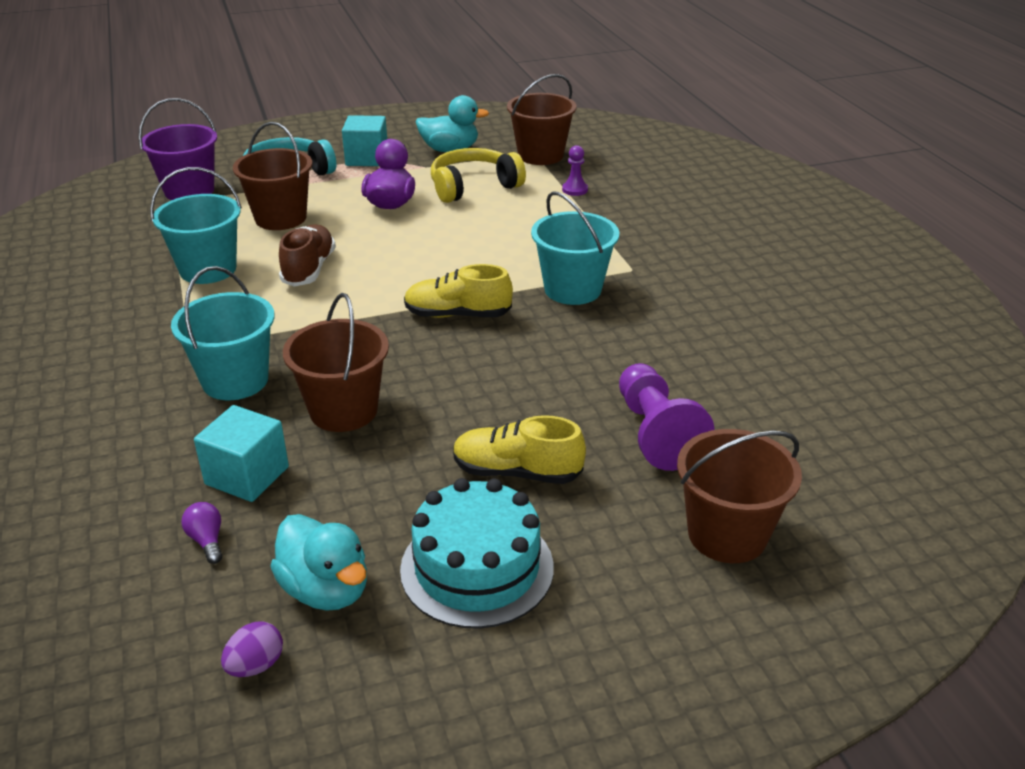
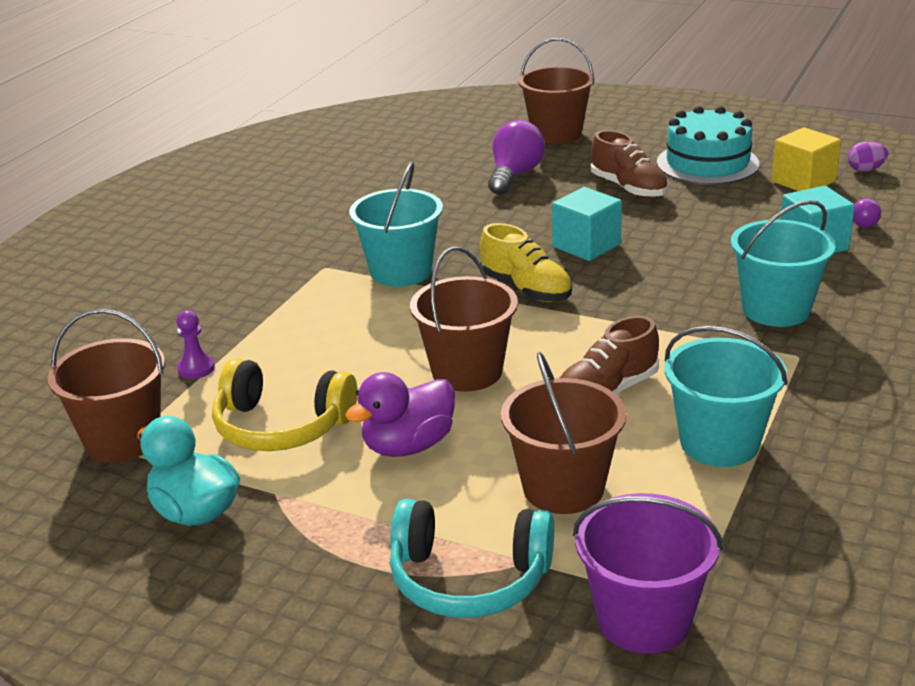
camera: 135 degrees left, 5 degrees down
turquoise duck [270,514,367,611] -> yellow cube [772,127,841,191]
brown bucket [283,293,389,432] -> brown bucket moved to [410,246,518,392]
turquoise cube [342,115,387,166] -> turquoise cube moved to [552,187,622,261]
yellow shoe [453,415,586,484] -> brown shoe [591,130,669,198]
purple pawn [619,363,715,471] -> purple light bulb [488,120,545,195]

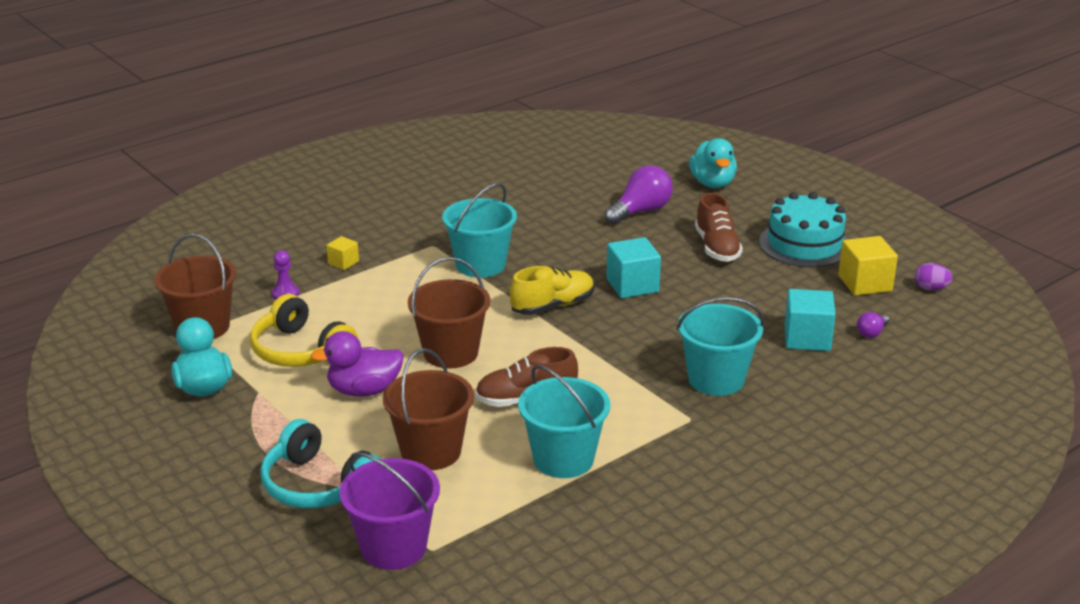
camera: 25 degrees right, 0 degrees up
yellow shoe [480,223,572,302] -> yellow shoe turned 105 degrees counterclockwise [510,266,594,315]
brown bucket [518,38,595,144] -> turquoise duck [689,138,737,188]
none -> yellow cube [326,236,359,270]

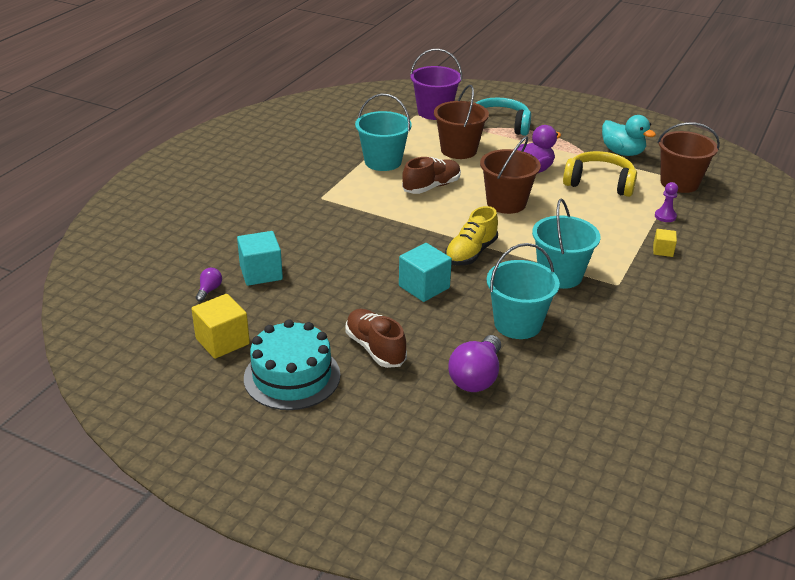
camera: 155 degrees right, 5 degrees up
turquoise bucket [676,297,764,396] -> turquoise bucket moved to [487,243,560,339]
turquoise duck [689,138,737,188] -> none
purple egg [915,263,953,290] -> none

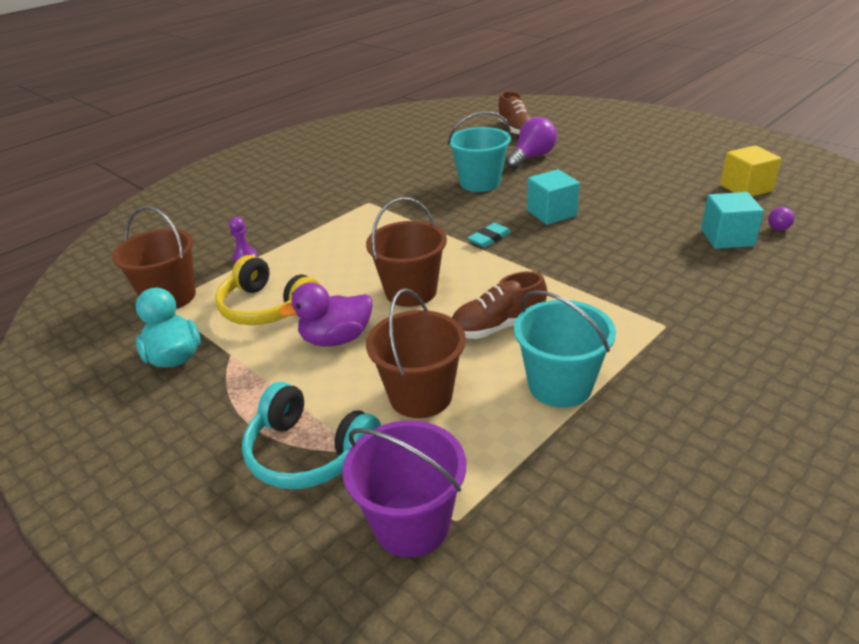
camera: 160 degrees left, 0 degrees up
turquoise cake [244,319,340,410] -> none
brown shoe [345,309,407,368] -> brown shoe moved to [497,91,532,135]
yellow shoe [445,206,498,266] -> turquoise eraser [468,223,511,248]
turquoise bucket [532,199,601,289] -> none
yellow cube [653,229,677,257] -> none

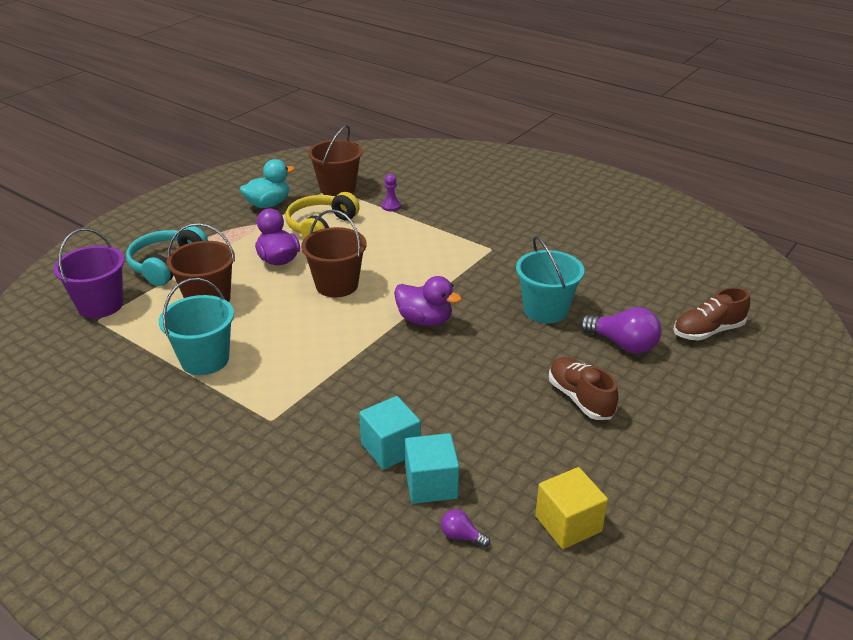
camera: 80 degrees right, 0 degrees up
brown shoe [452,271,547,339] -> brown shoe moved to [549,357,619,420]
turquoise eraser [468,223,511,248] -> purple duck [394,276,462,326]
turquoise cube [527,169,580,225] -> turquoise cube moved to [359,396,421,470]

